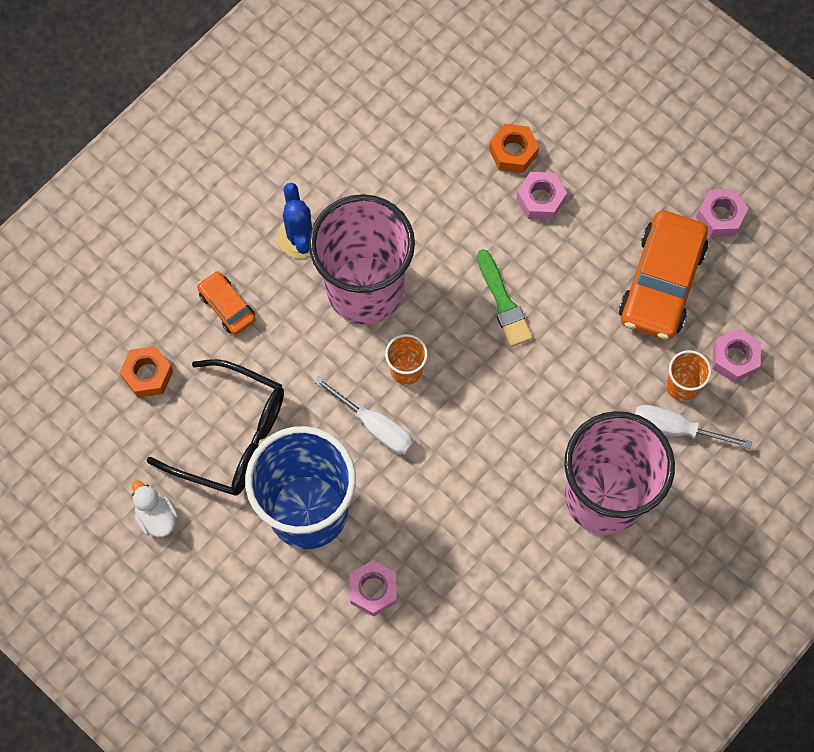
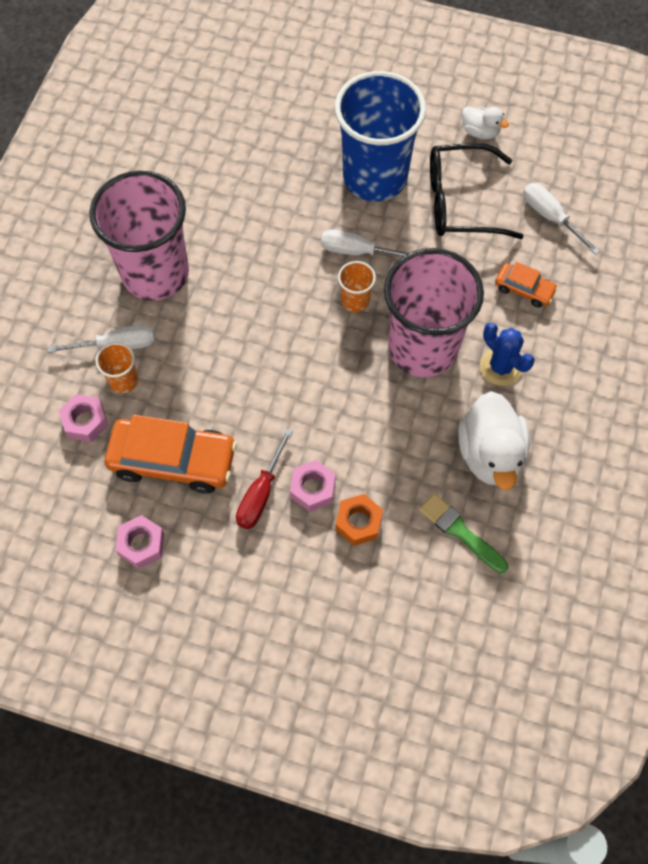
camera: 155 degrees right, 5 degrees down
orange nut [119,346,173,398] -> white screwdriver [523,183,600,255]
pink nut [350,560,397,617] -> none
green brush [477,249,533,347] -> green brush moved to [419,493,508,573]
orange car [619,210,708,340] -> orange car turned 105 degrees clockwise [105,415,237,493]
none -> red screwdriver [236,429,293,529]
none -> white duck [458,391,530,490]

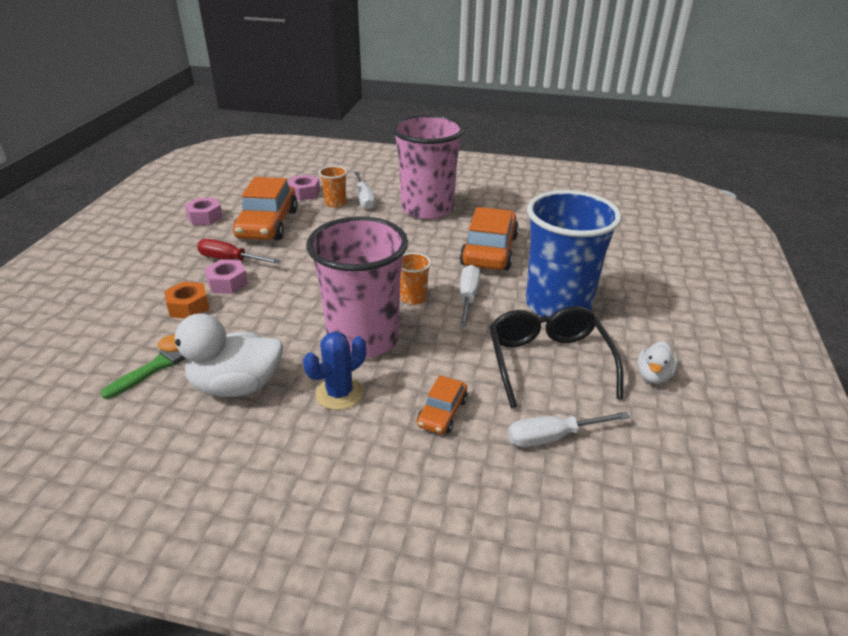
camera: 85 degrees right, 30 degrees down
white screwdriver [523,183,600,255] -> white screwdriver turned 150 degrees counterclockwise [508,412,630,447]
none -> orange car [460,207,519,270]

